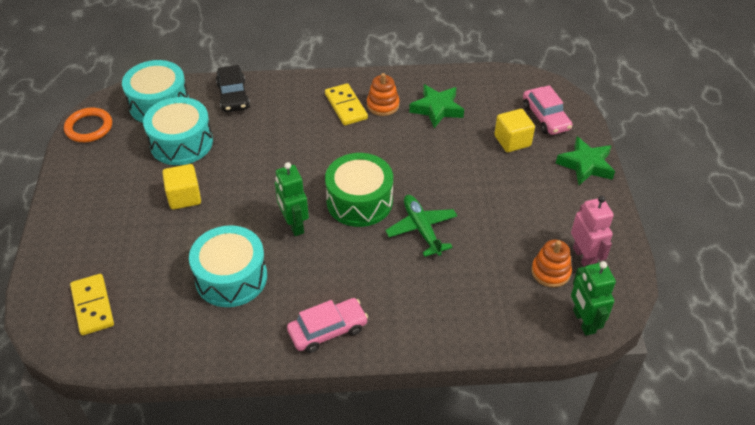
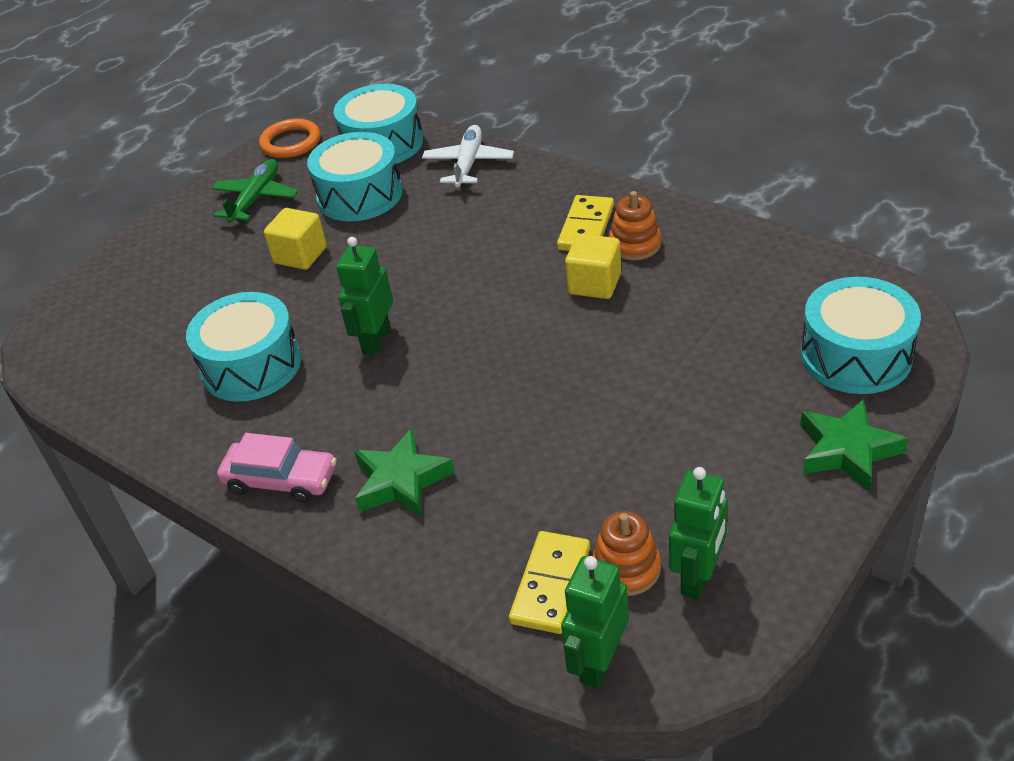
camera: 45 degrees right, 5 degrees down
yellow domino [70,274,114,335] -> yellow domino moved to [509,531,590,634]
black car [216,65,250,112] -> white plane [422,125,514,187]
green drum [325,153,393,227] -> none
green plane [385,195,457,257] -> green plane moved to [211,159,299,223]
green star [409,84,464,128] -> green star moved to [354,428,455,518]
yellow cube [494,109,535,152] -> yellow cube moved to [565,234,621,299]
pink car [523,85,572,135] -> turquoise drum [801,277,921,394]
pink robot [571,196,614,267] -> green robot [669,467,728,600]

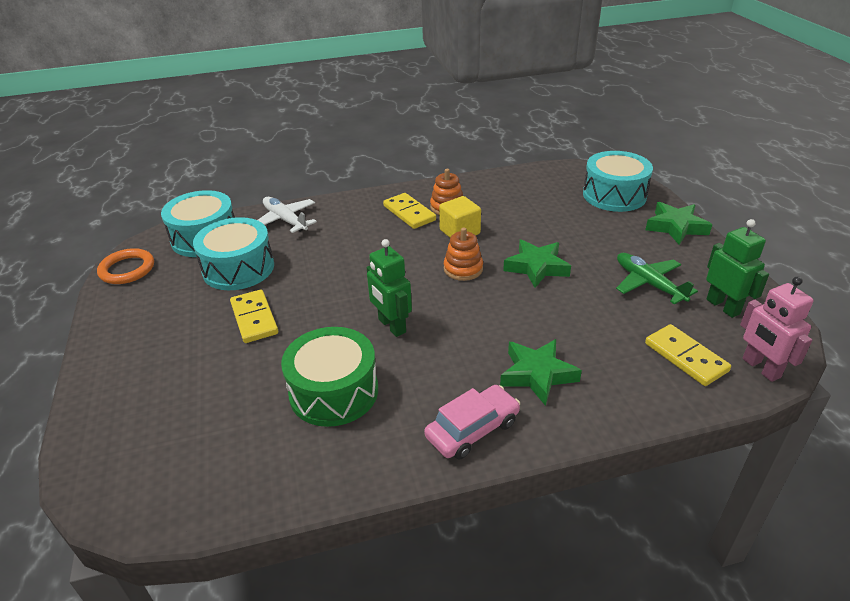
camera: 55 degrees left, 5 degrees down
turquoise drum [186,292,301,402] -> green drum [281,327,378,427]
green plane [211,159,299,223] -> green plane moved to [616,253,698,305]
yellow cube [264,208,327,270] -> yellow domino [230,290,278,343]
green robot [561,556,629,689] -> pink robot [740,276,814,382]
orange stacking toy [593,511,661,596] -> orange stacking toy moved to [444,227,483,281]
none -> green star [503,239,571,288]

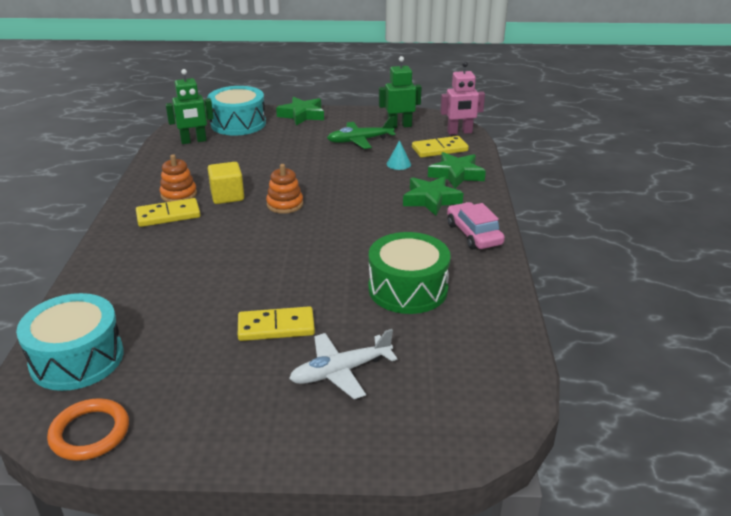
camera: 75 degrees left, 5 degrees down
turquoise drum [193,217,274,290] -> none
white plane [258,197,317,233] -> white plane moved to [289,329,397,399]
green robot [367,239,412,337] -> green robot moved to [165,69,213,144]
green star [503,239,571,288] -> green star moved to [428,152,486,189]
none -> turquoise cone [387,140,411,170]

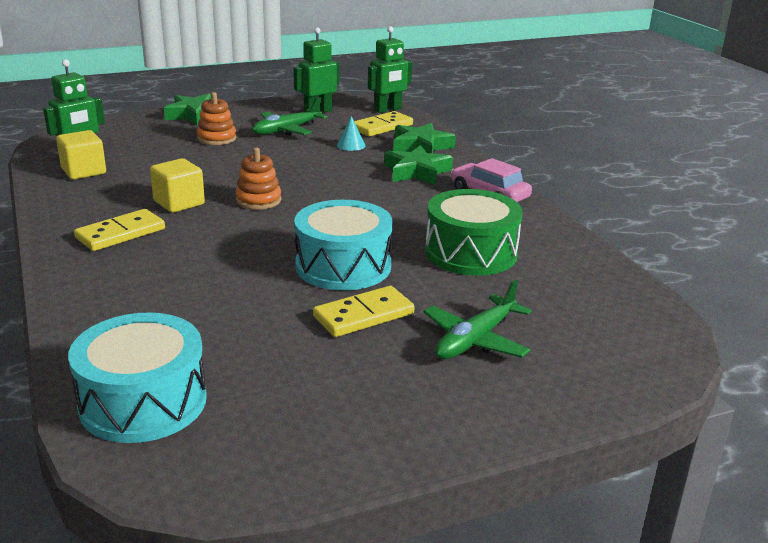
camera: 25 degrees left, 5 degrees down
orange ring [47,398,129,461] -> none
orange stacking toy [160,154,197,202] -> orange stacking toy moved to [197,92,236,145]
turquoise drum [207,86,266,135] -> turquoise drum moved to [294,200,393,290]
white plane [289,329,397,399] -> green plane [423,279,531,359]
pink robot [440,61,485,135] -> green robot [368,26,412,113]
none -> yellow cube [56,130,106,180]

